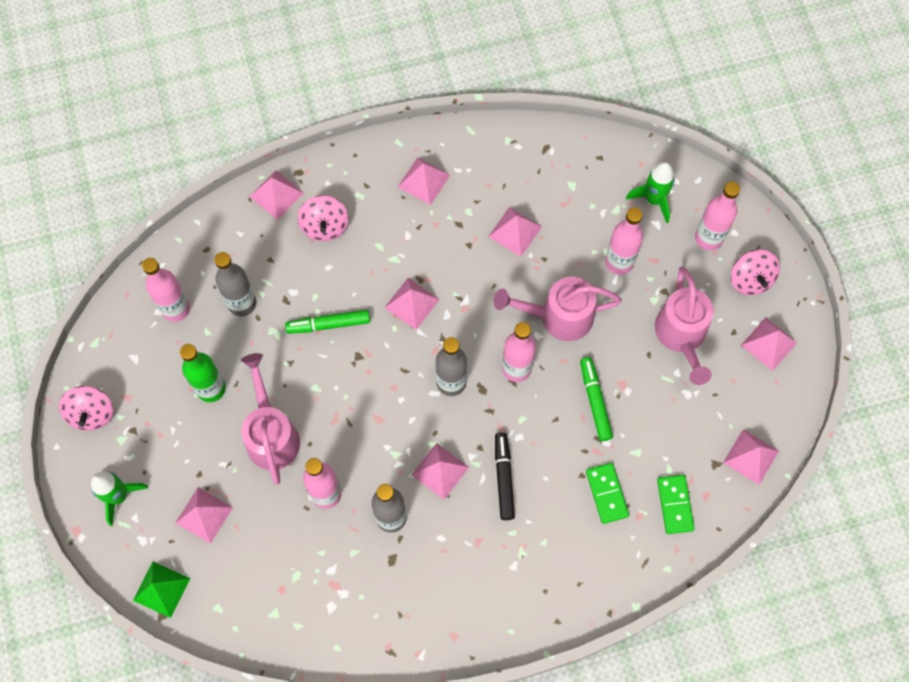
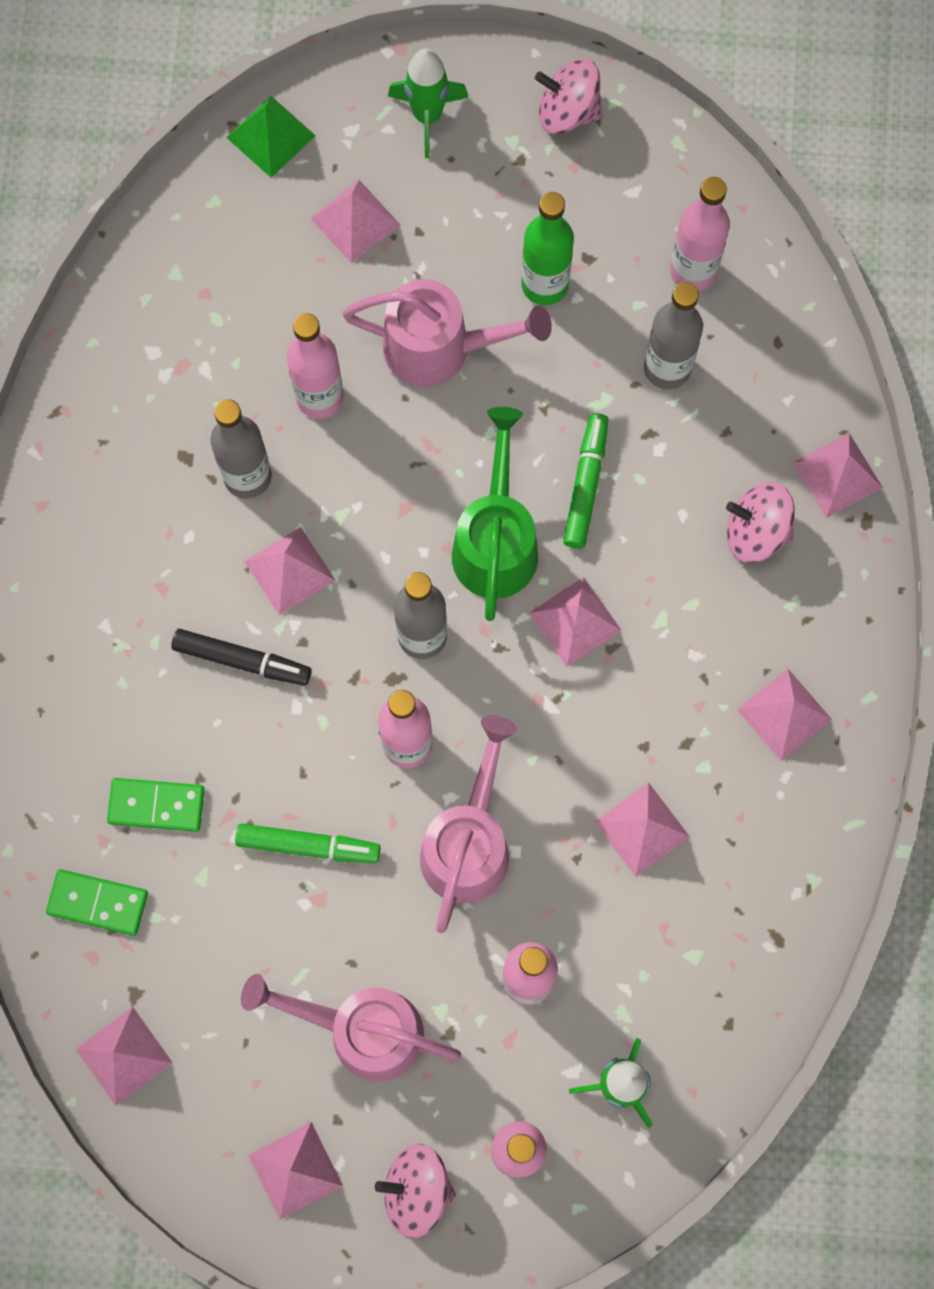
camera: 110 degrees right, 5 degrees up
none -> green watering can [452,407,538,621]

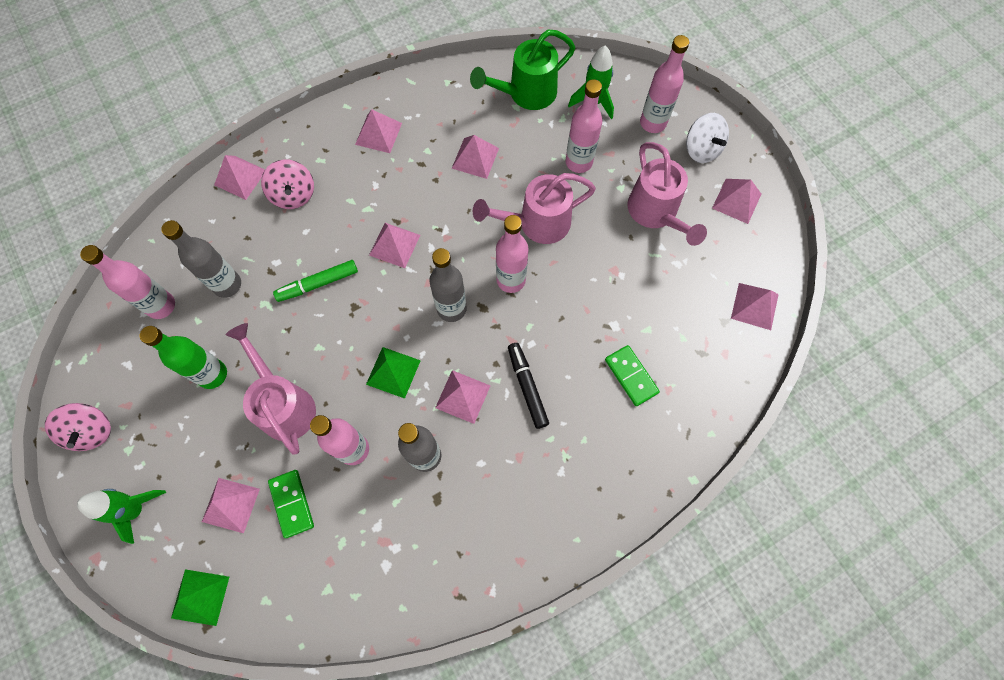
camera: 125 degrees left, 5 degrees down
green domino [46,869,148,936] -> green domino moved to [268,470,314,538]
green marker [235,824,380,863] -> none
pink spinning top [375,1144,456,1238] -> white spinning top [686,113,729,163]
green watering can [452,407,538,621] -> green watering can moved to [470,29,575,110]
none -> green pyramid [366,347,421,399]

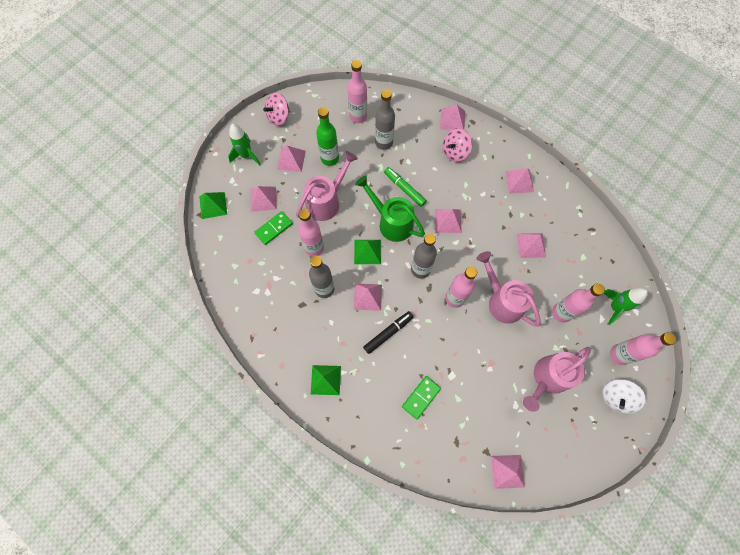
camera: 70 degrees right, 0 degrees up
green watering can [470,29,575,110] -> green watering can moved to [355,175,425,242]
pink pyramid [712,179,761,224] -> pink pyramid moved to [277,146,306,172]
none -> green pyramid [311,365,341,395]

